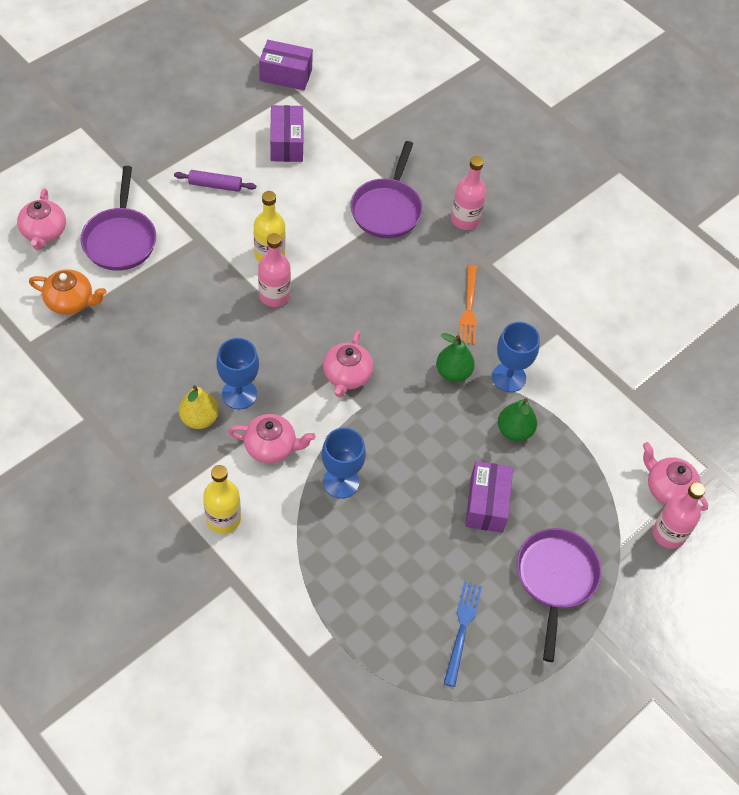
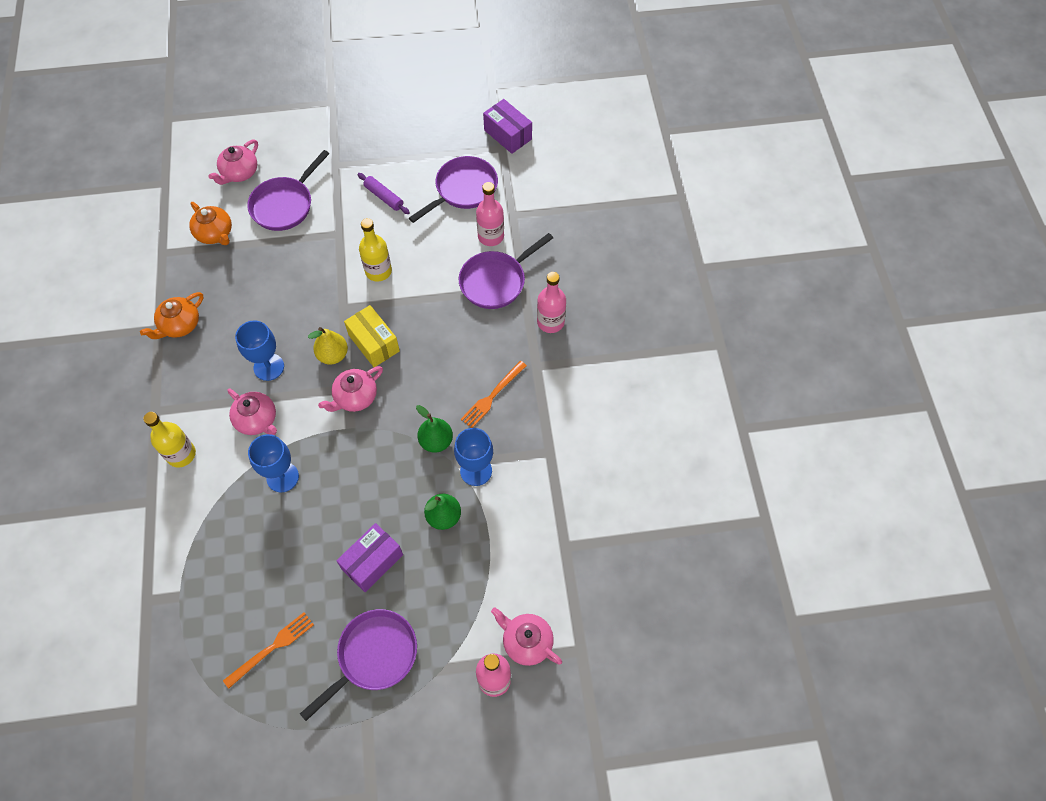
camera: 40 degrees right, 5 degrees up
yellow pear [179,385,219,429] -> yellow pear moved to [308,327,348,365]
pink bottle [258,233,291,307] -> pink bottle moved to [476,182,504,246]
purple box [270,105,303,162] -> purple pan [409,156,498,223]
blue fork [444,582,482,687] -> orange fork [223,612,314,689]
pink teapot [643,442,708,511] -> pink teapot turned 45 degrees counterclockwise [491,607,562,666]
none -> orange teapot [140,292,204,339]
none -> yellow box [344,305,400,367]

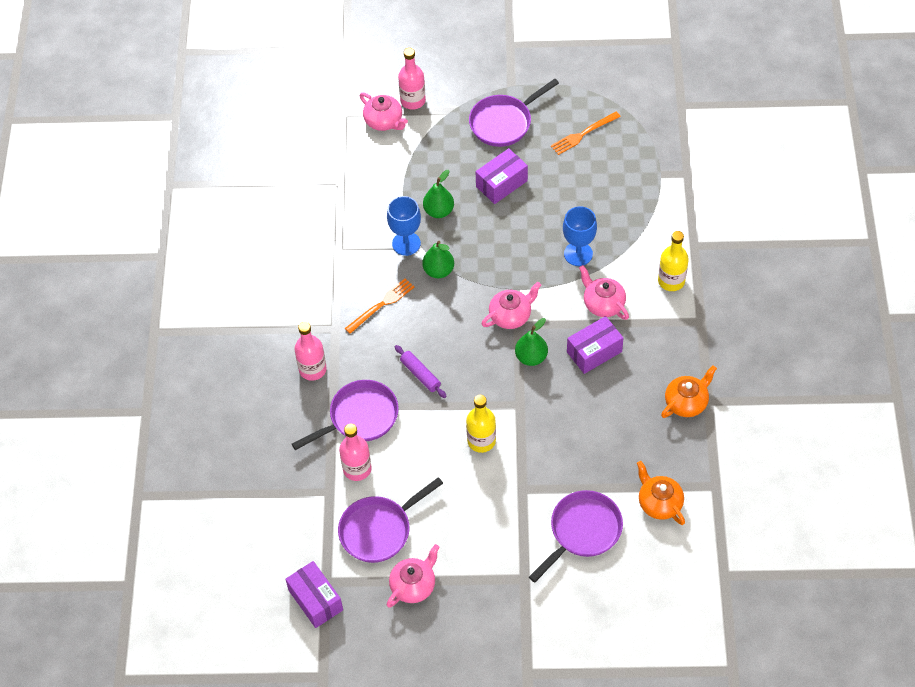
camera: 170 degrees left, 5 degrees down
pink teapot [209,140,258,185] -> pink teapot moved to [386,544,439,608]
blue goblet [235,320,284,381] -> purple box [567,316,624,374]
yellow pear [308,327,348,365] -> green pear [515,318,548,366]
yellow box [344,305,400,367] -> none
purple rolling pin [358,173,410,214] -> purple rolling pin moved to [395,345,447,398]

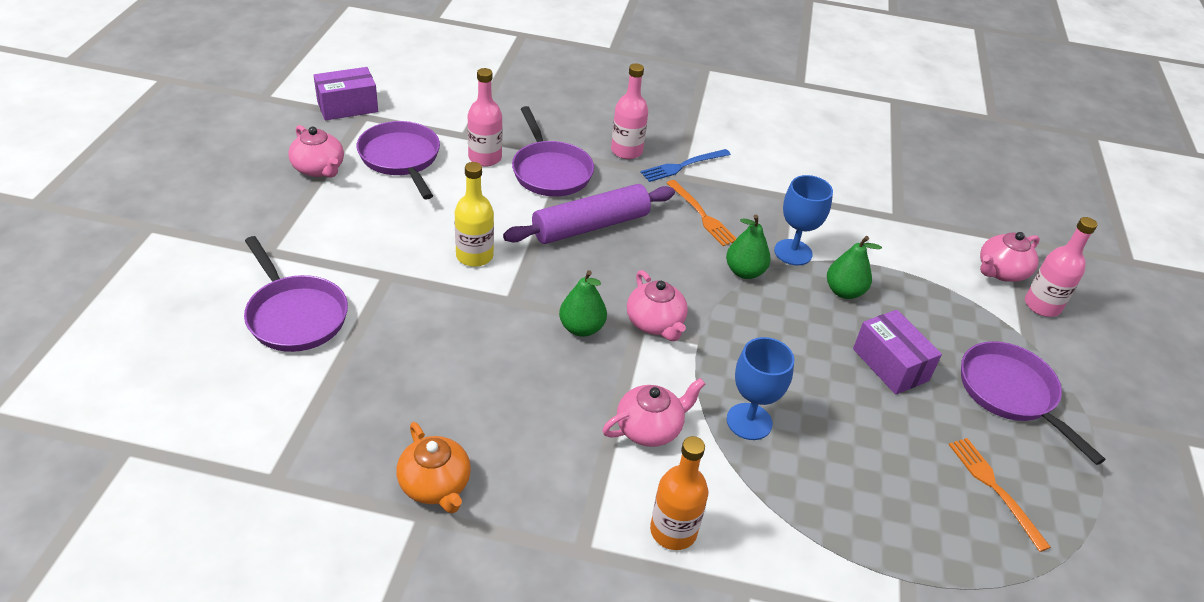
camera: 95 degrees right, 15 degrees down
purple rolling pin [395,345,447,398] -> purple rolling pin [503,184,675,244], size x1.89
purple box [567,316,624,374] -> none
orange teapot [637,461,685,525] -> none
yellow bottle [658,231,689,291] -> orange bottle [650,436,708,550]
none -> blue fork [640,149,731,182]

